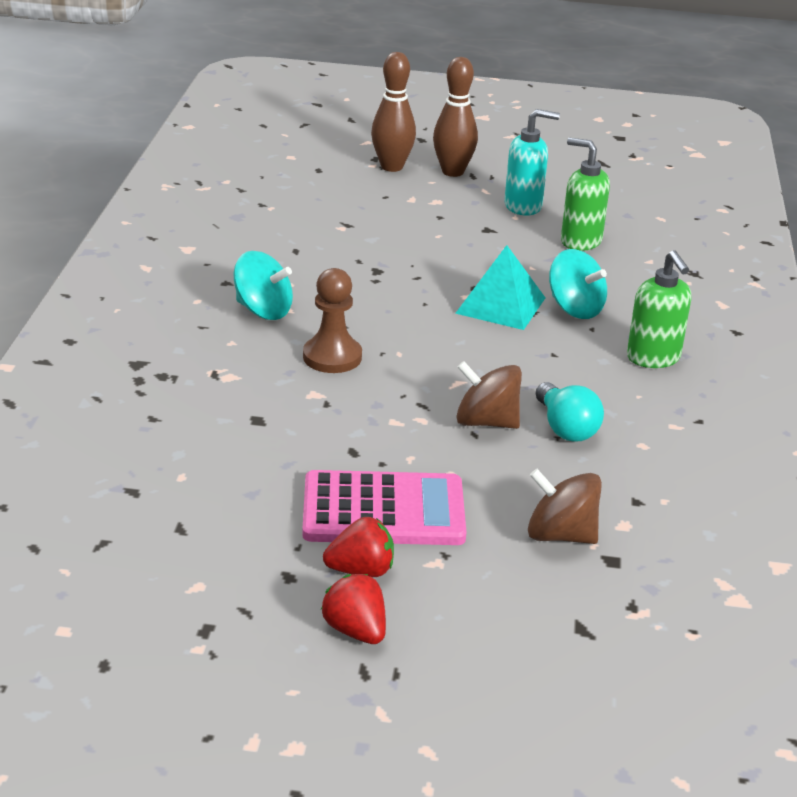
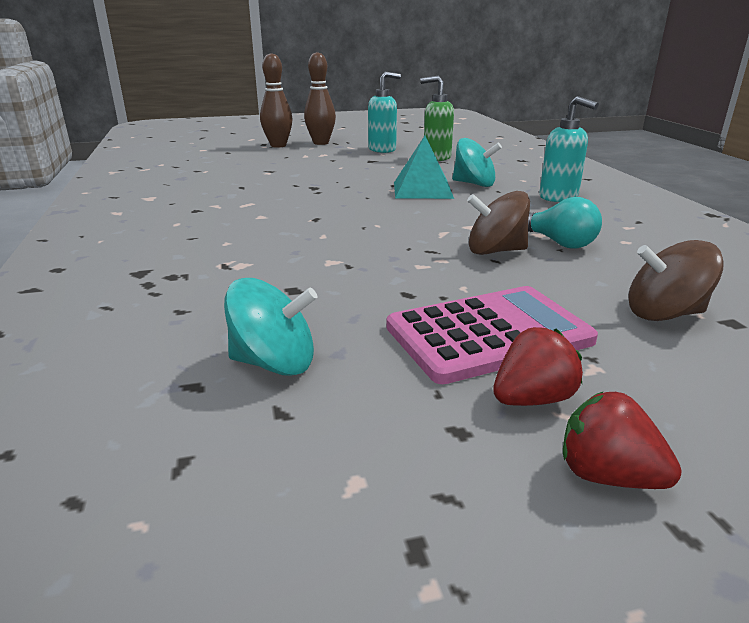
camera: 20 degrees left, 5 degrees down
turquoise spinning top [233,251,293,320] -> turquoise spinning top moved to [224,278,318,376]
brown pawn [303,268,362,373] -> none
green soap dispenser [627,250,691,368] -> turquoise soap dispenser [539,96,599,202]

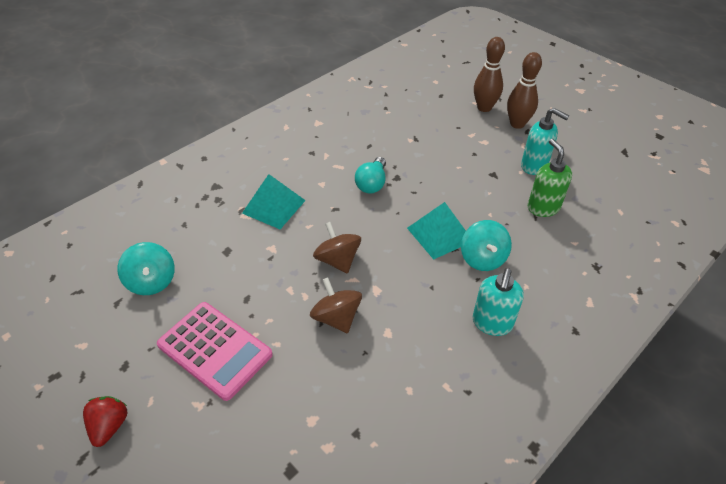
camera: 60 degrees right, 20 degrees up
red strawberry [493,327,583,406] -> none
turquoise light bulb [528,197,602,248] -> turquoise light bulb moved to [355,157,386,194]
brown spinning top [628,240,724,321] -> brown spinning top moved to [313,221,361,274]
none -> turquoise pyramid [242,174,306,229]

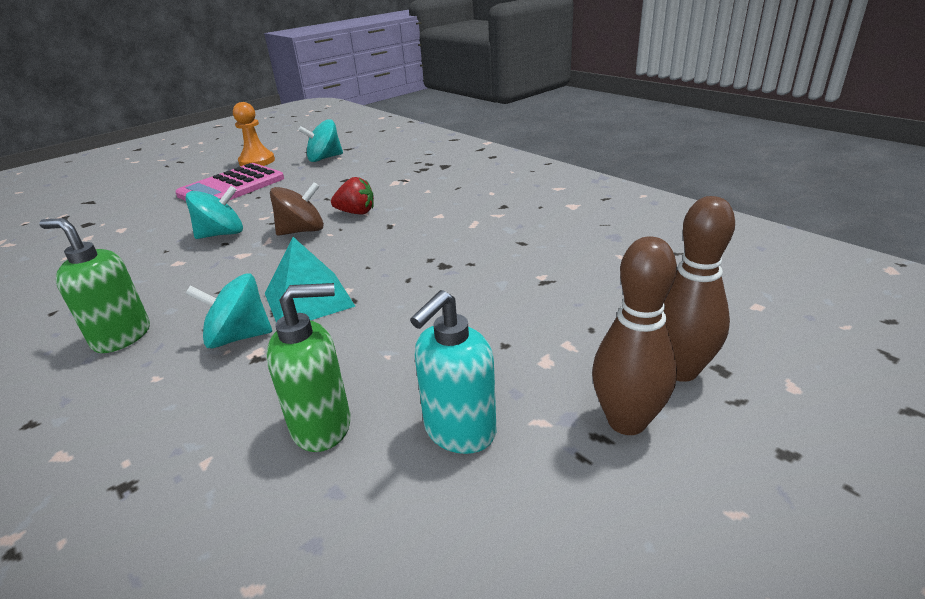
camera: 95 degrees right, 15 degrees down
red strawberry [83,396,128,447] -> red strawberry moved to [331,177,374,214]
turquoise pyramid [242,174,306,229] -> none
brown spinning top [310,277,362,333] -> turquoise spinning top [185,186,243,239]
turquoise light bulb [355,157,386,194] -> none
turquoise soap dispenser [473,268,524,336] -> green soap dispenser [39,218,150,353]
none -> orange pawn [233,102,275,166]

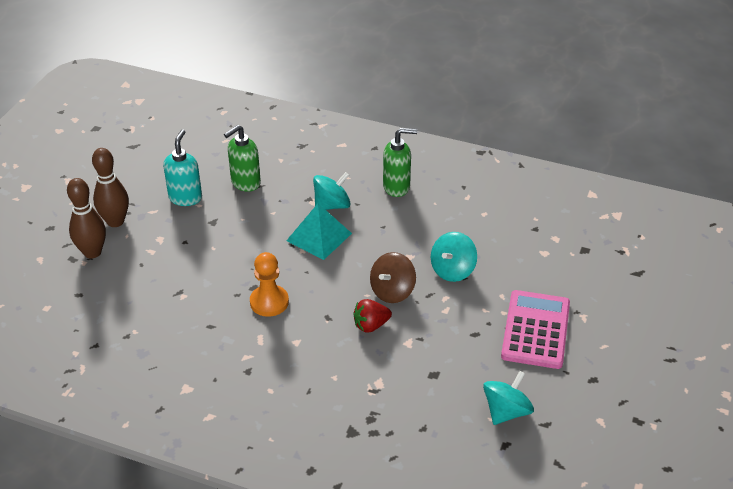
camera: 150 degrees right, 10 degrees up
orange pawn [233,102,275,166] -> orange pawn moved to [250,252,289,317]

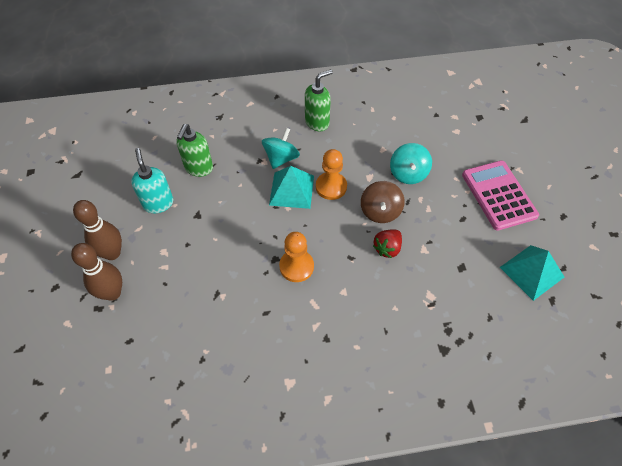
camera: 30 degrees left, 15 degrees up
turquoise spinning top [483,371,534,425] -> turquoise pyramid [500,245,564,301]
none -> orange pawn [316,149,347,200]

